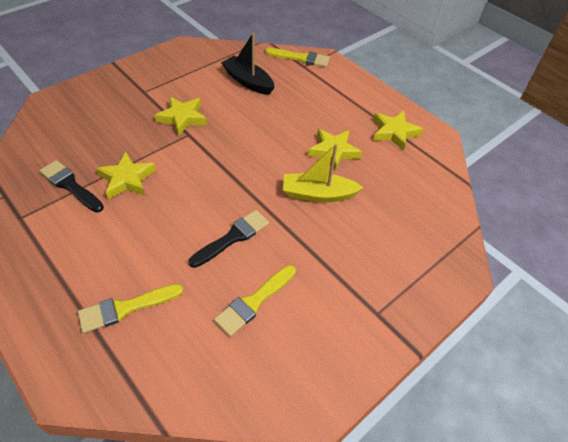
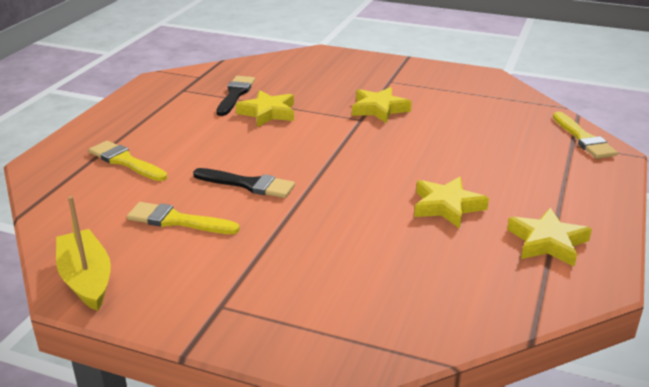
camera: 65 degrees right, 20 degrees down
black boat [221,33,275,95] -> none
yellow boat [283,144,364,202] -> yellow boat moved to [56,196,111,311]

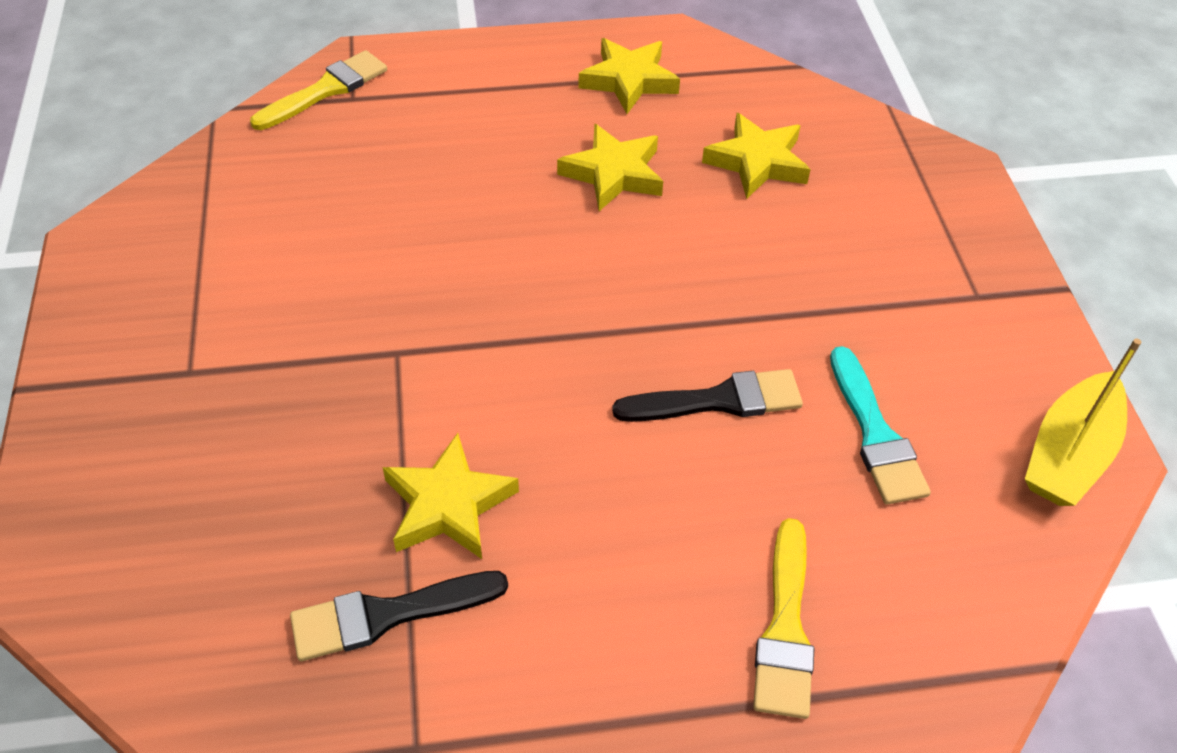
camera: 120 degrees left, 20 degrees up
yellow brush [127,202,240,234] -> turquoise brush [830,346,931,505]
black brush [193,168,295,198] -> black brush turned 90 degrees clockwise [612,369,803,422]
yellow star [352,87,412,123] -> yellow star moved to [702,113,811,199]

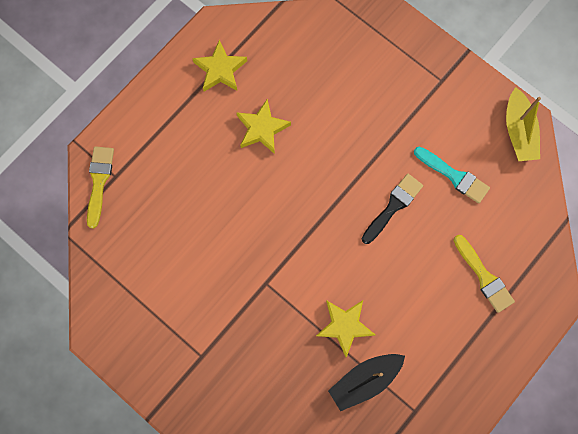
camera: 40 degrees left, 25 degrees up
black brush [290,571,508,661] -> black boat [328,354,405,411]
yellow star [702,113,811,199] -> none

